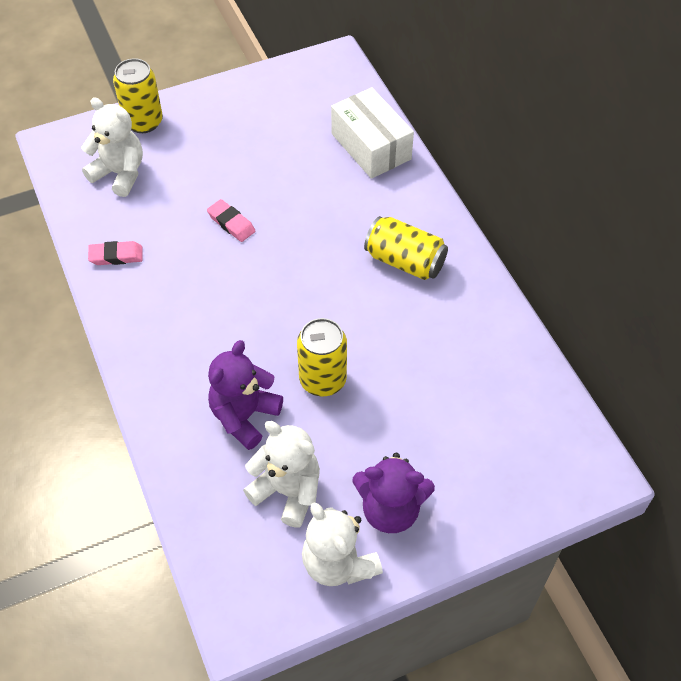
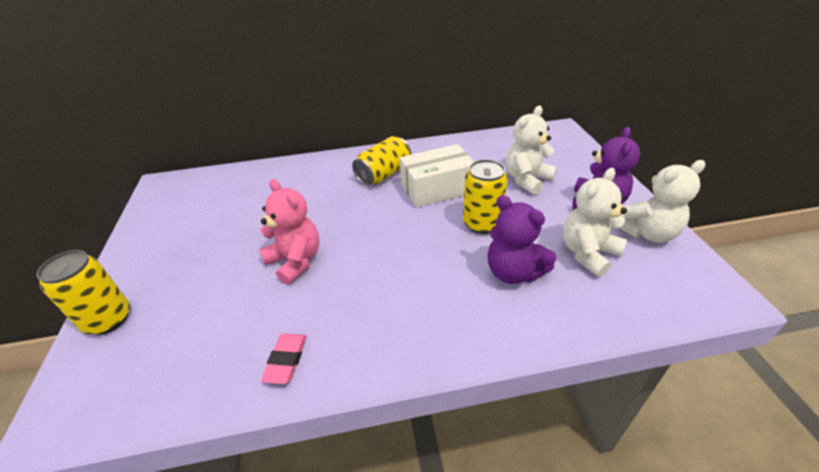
camera: 75 degrees left, 15 degrees down
white teddy bear [81,97,143,197] -> white teddy bear moved to [506,106,557,195]
pink eraser [207,199,255,242] -> pink teddy bear [259,179,319,285]
white box [331,87,414,179] -> white box moved to [400,144,474,208]

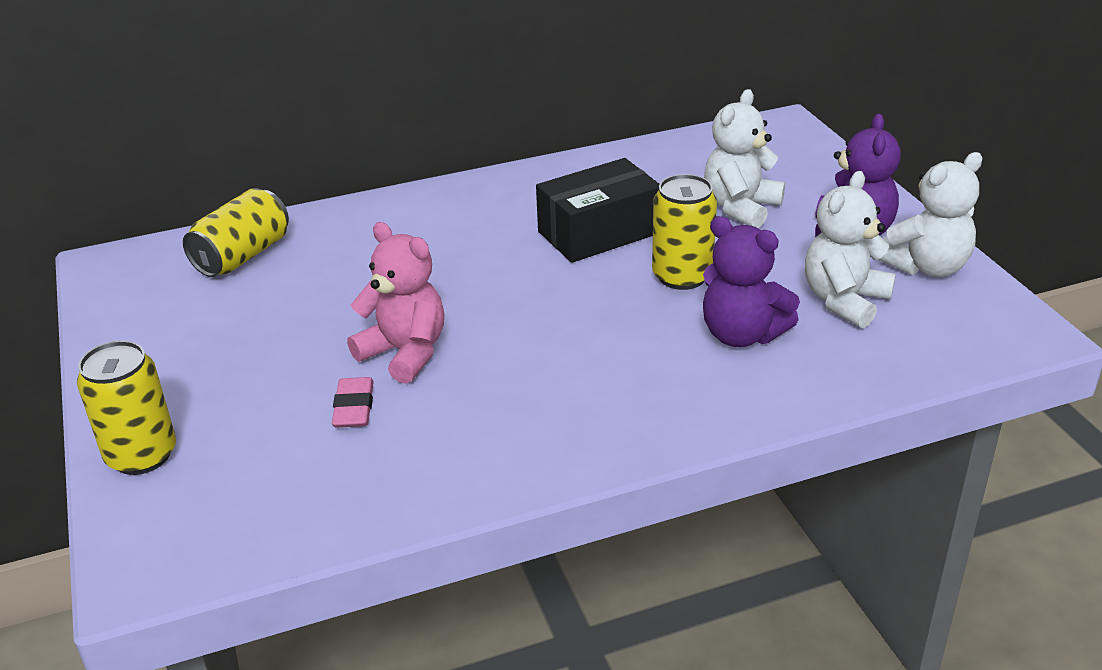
camera: 10 degrees left, 5 degrees down
pink eraser [261,333,307,384] -> pink eraser moved to [332,377,374,428]
yellow can [352,136,411,186] -> yellow can moved to [183,188,289,277]
white box [400,144,474,208] -> black box [536,158,659,263]

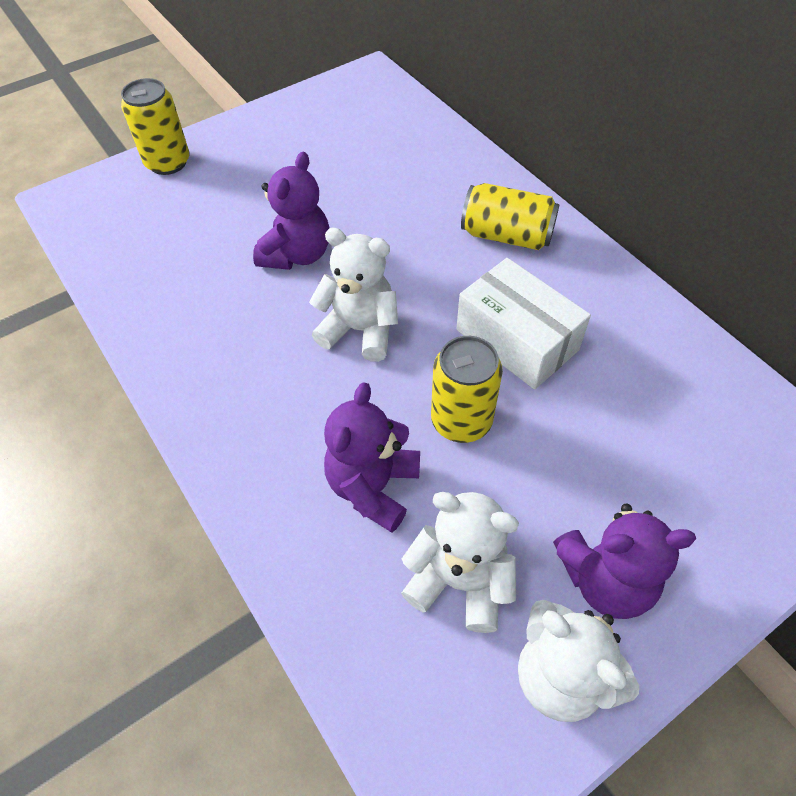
camera: 75 degrees right, 20 degrees up
yellow can [183,188,289,277] -> yellow can moved to [461,183,560,250]
pink eraser [332,377,374,428] -> none
pink teddy bear [347,222,444,384] -> purple teddy bear [253,152,330,270]
black box [536,158,659,263] -> white box [457,258,591,390]
white teddy bear [704,89,785,228] -> white teddy bear moved to [309,227,398,362]

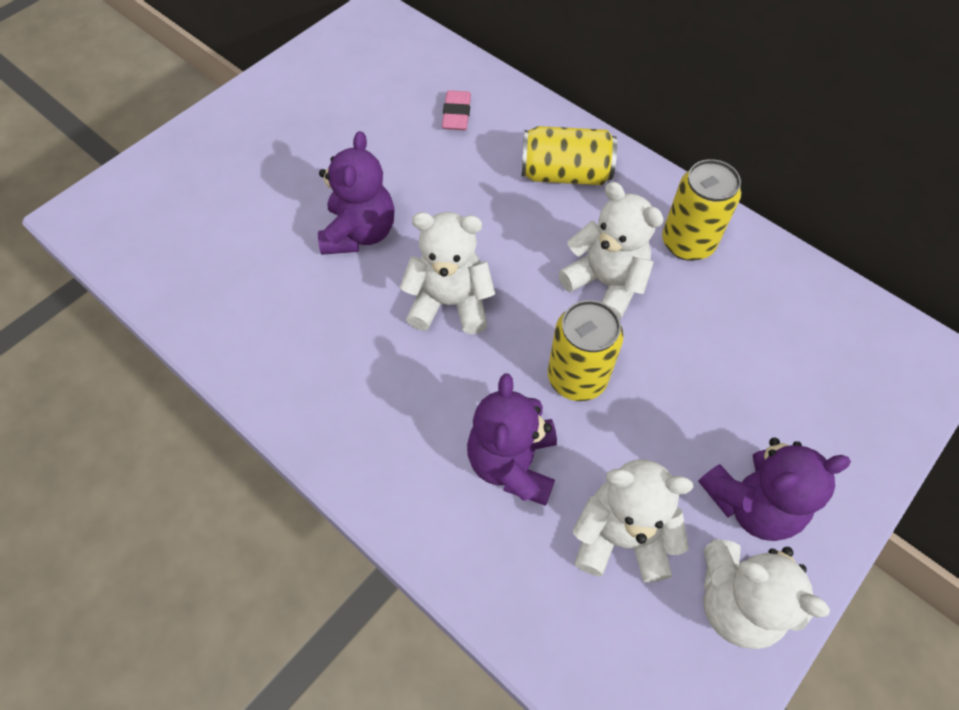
camera: 15 degrees left, 5 degrees up
yellow can [121,78,189,175] -> yellow can moved to [662,159,741,261]
white box [457,258,591,390] -> white teddy bear [558,182,664,319]
none -> pink eraser [442,90,471,130]

